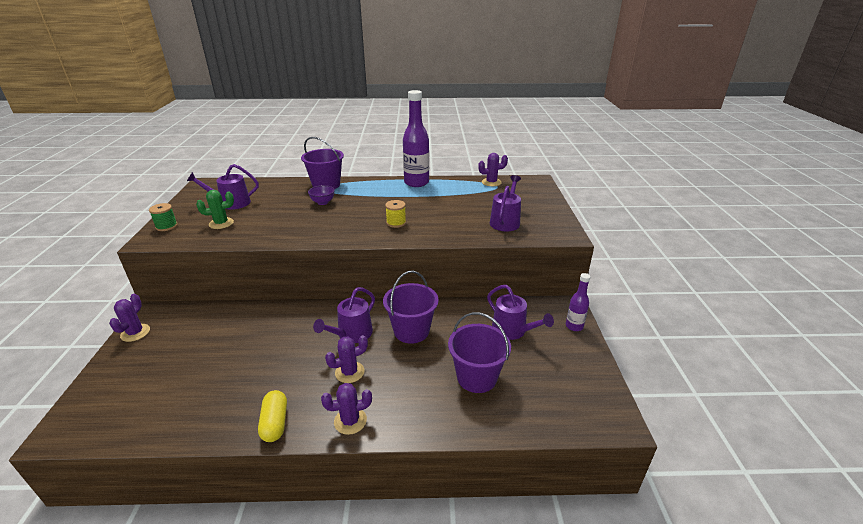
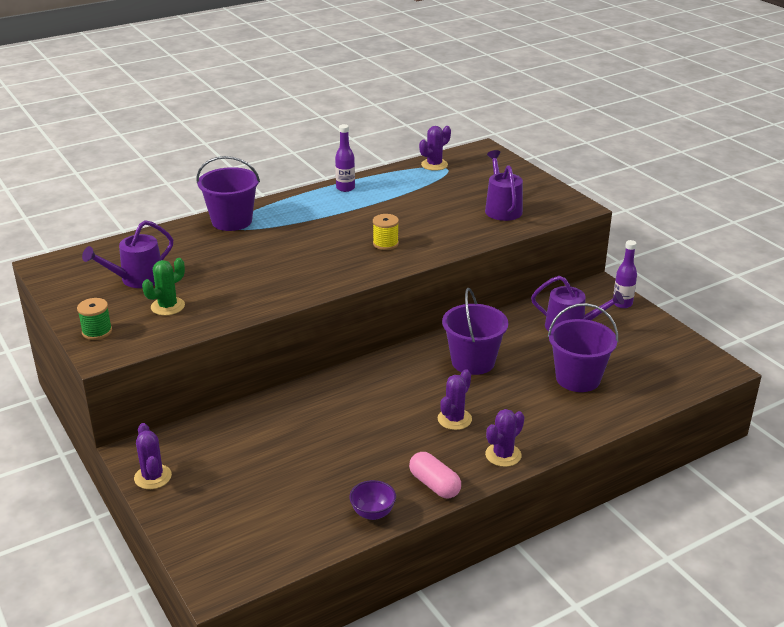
camera: 30 degrees left, 0 degrees up
yellow capsule [258,390,287,442] -> pink capsule [409,452,461,498]
purple bowl [308,185,335,205] -> purple bowl moved to [349,480,396,520]
purple watering can [313,287,375,343] -> none
purple bottle [403,90,429,187] -> purple bottle [335,124,355,192], size x0.54

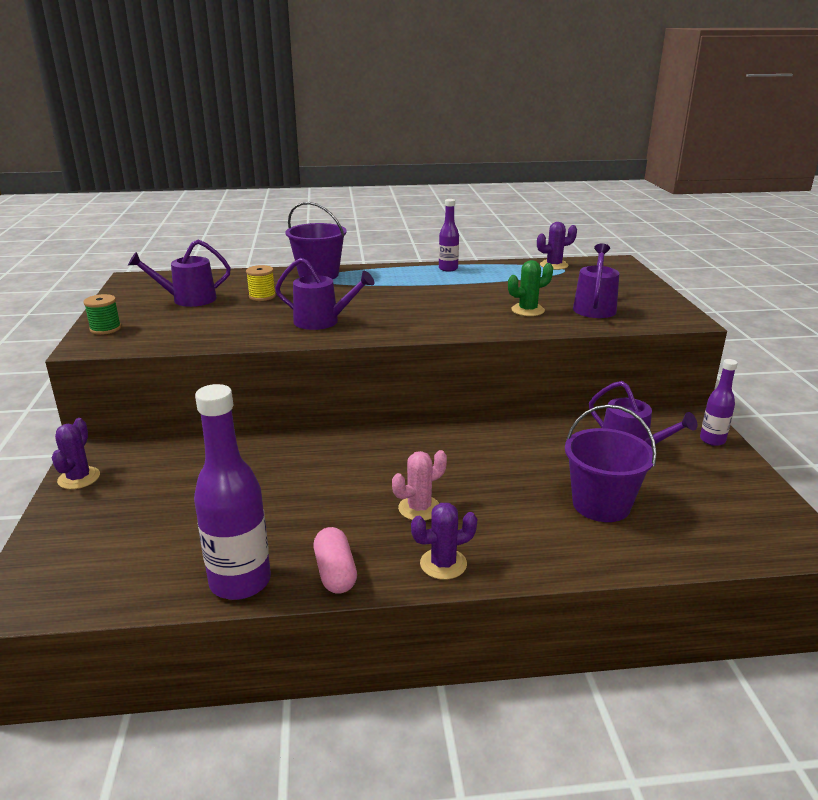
camera: 25 degrees right, 5 degrees down
green cactus [142,258,185,316] -> green cactus moved to [508,260,553,316]
purple bowl [349,480,396,520] -> purple bottle [194,384,271,600]
yellow spool [373,214,399,250] -> yellow spool moved to [246,265,276,301]
purple cactus [438,369,472,430] -> pink cactus [392,450,447,520]
purple bucket [442,288,508,375] -> none
none -> purple watering can [275,258,374,330]

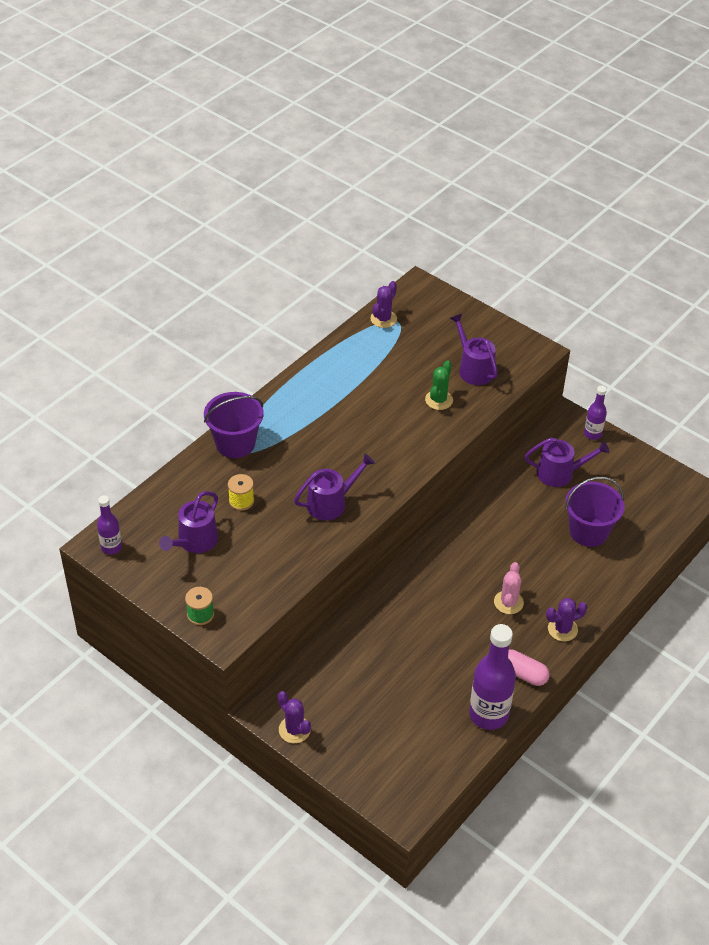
camera: 45 degrees left, 20 degrees up
purple cactus [411,503,477,580] -> purple cactus turned 45 degrees clockwise [546,598,588,642]
purple bottle [439,199,459,272] -> purple bottle moved to [97,495,122,555]

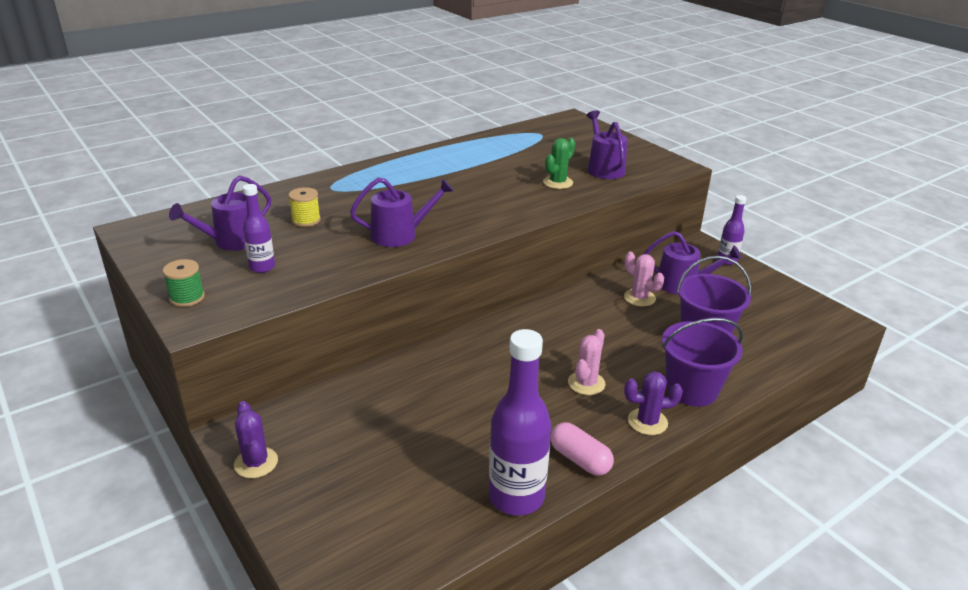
camera: 15 degrees right, 15 degrees down
purple bottle [97,495,122,555] -> purple bottle moved to [243,184,275,273]
purple bucket [204,392,264,458] -> purple bucket moved to [662,318,743,406]
purple cactus [370,281,397,328] -> none
none -> pink cactus [624,252,664,307]

